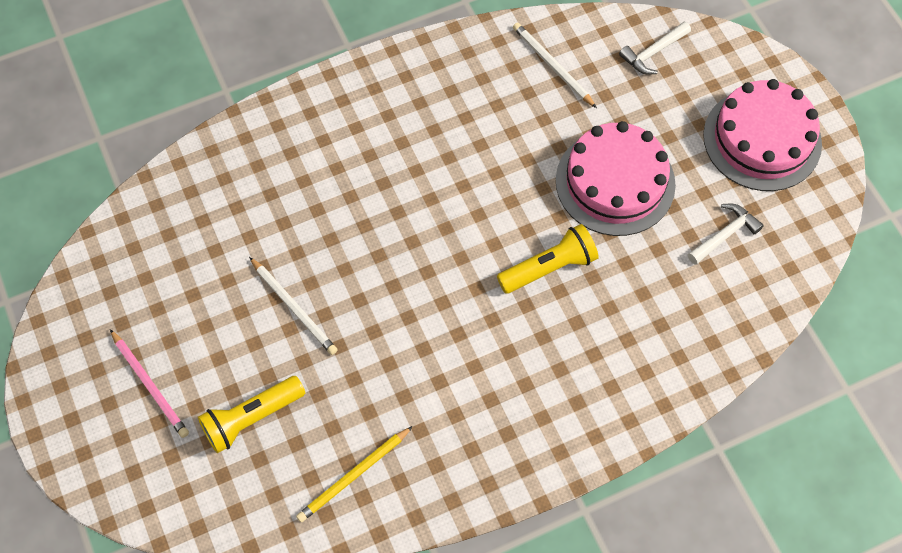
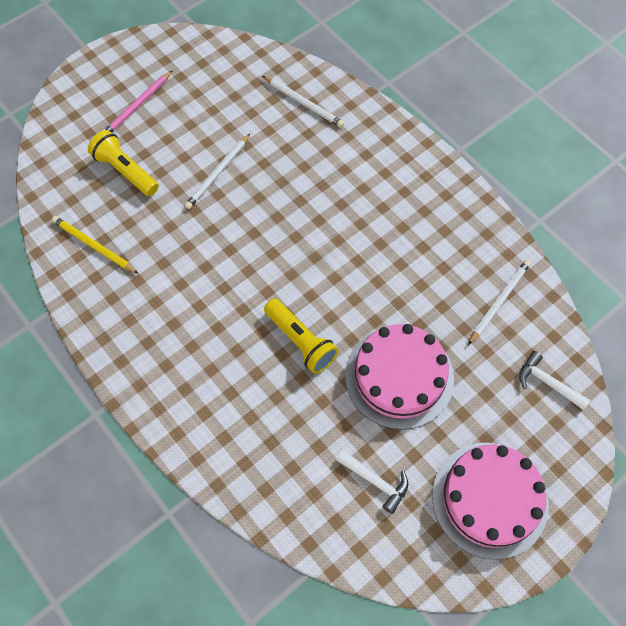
camera: 75 degrees right, 0 degrees up
none -> white pencil [263,76,344,128]

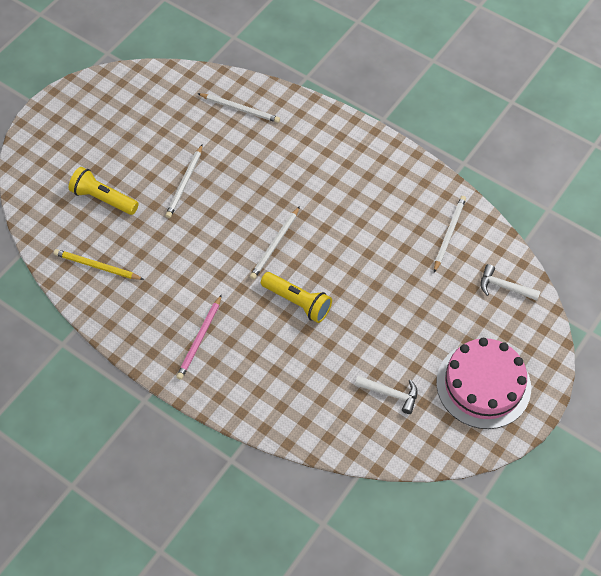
camera: 15 degrees left, 5 degrees down
pink pencil [105,70,173,133] -> pink pencil moved to [176,294,222,380]
pink cake [345,324,454,430] -> none
none -> white pencil [250,206,300,280]

